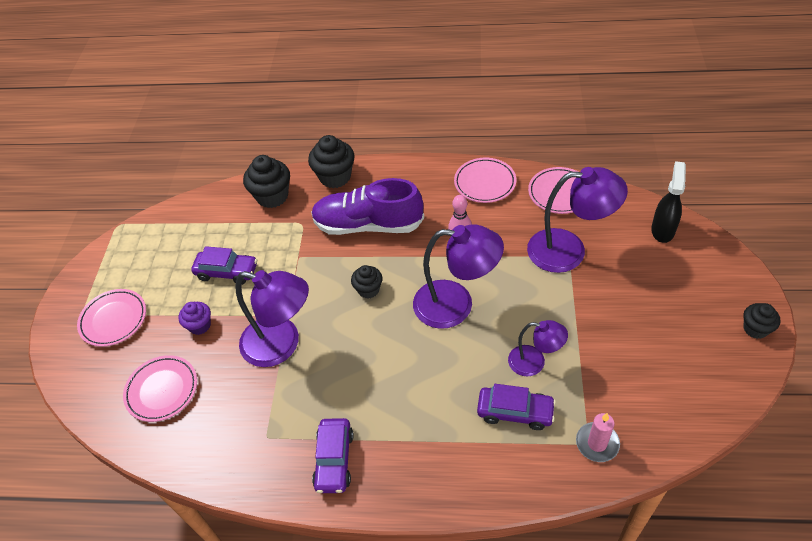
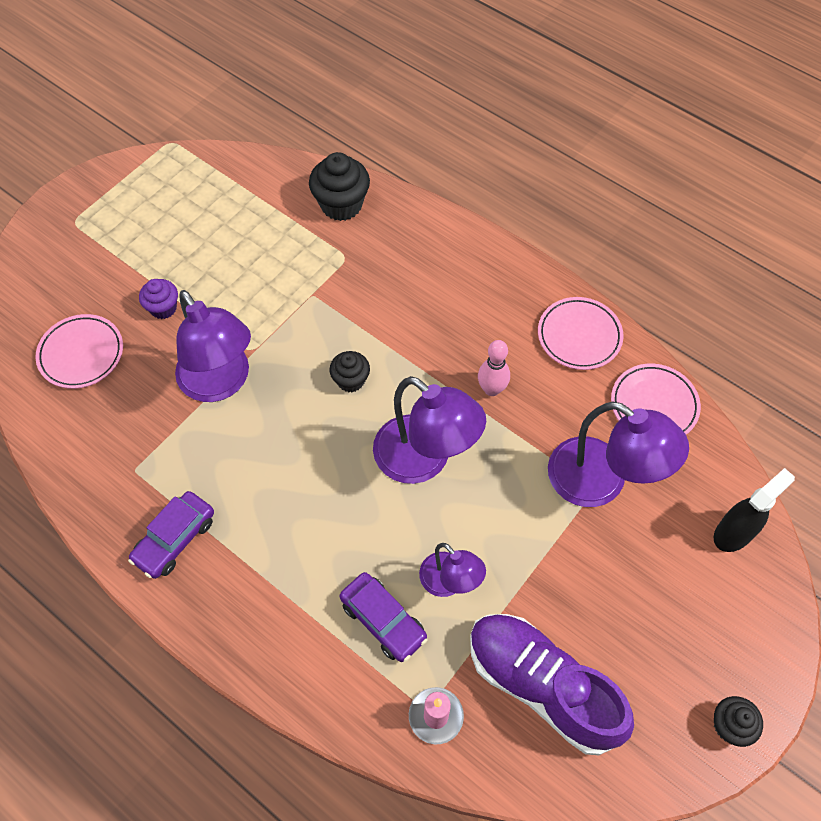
camera: 30 degrees right, 10 degrees up
pink plate [77,289,146,347] -> none
purple car [191,246,257,285] -> none
black cupcake [308,135,355,188] -> none
purple shoe [311,178,424,235] -> purple shoe moved to [470,614,634,755]

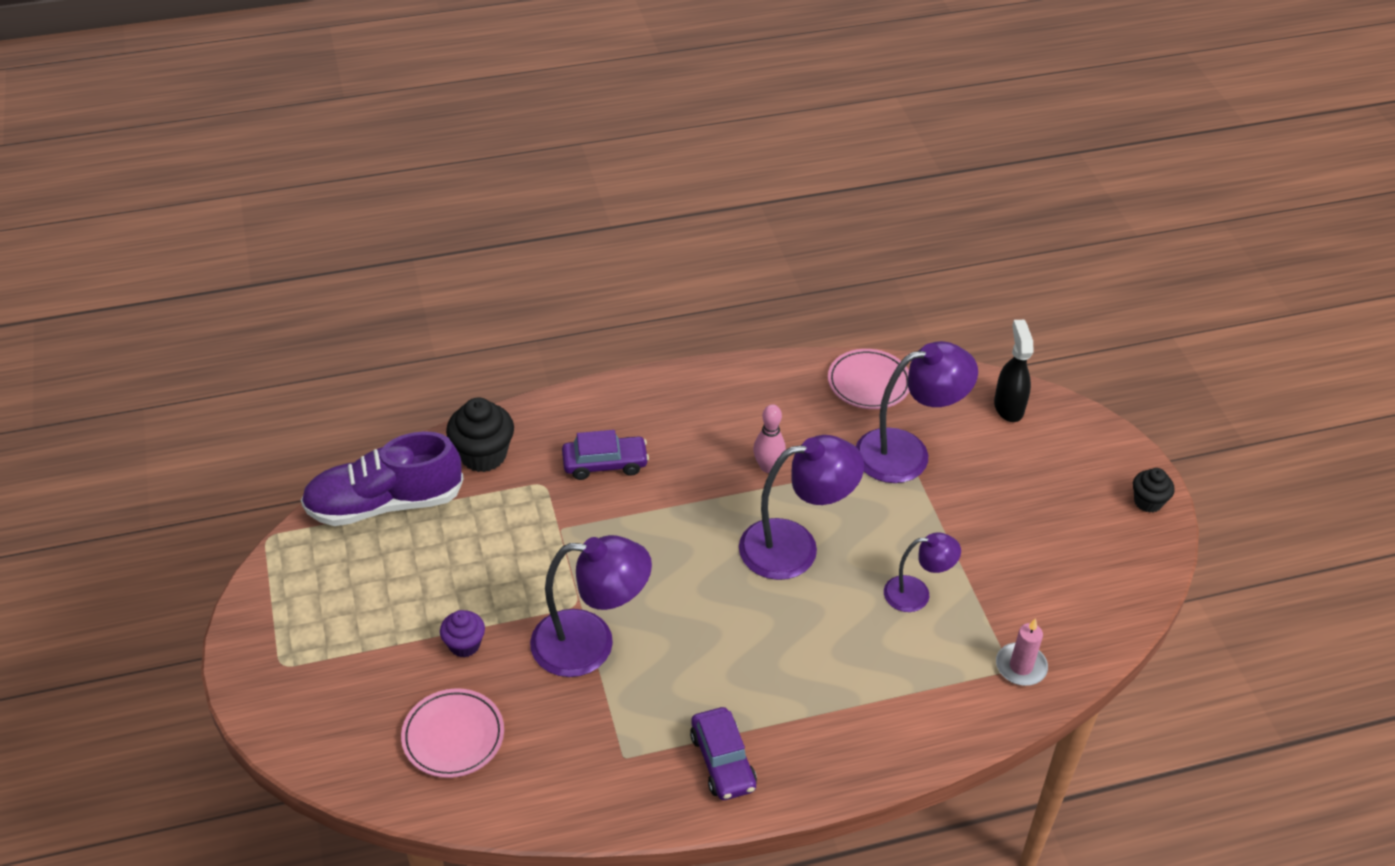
camera: 55 degrees left, 15 degrees down
black cupcake [329,351,370,392] -> none
purple car [340,572,428,662] -> purple car moved to [562,430,649,480]
purple shoe [470,614,634,755] -> purple shoe moved to [301,431,464,526]
pink plate [538,297,623,370] -> none

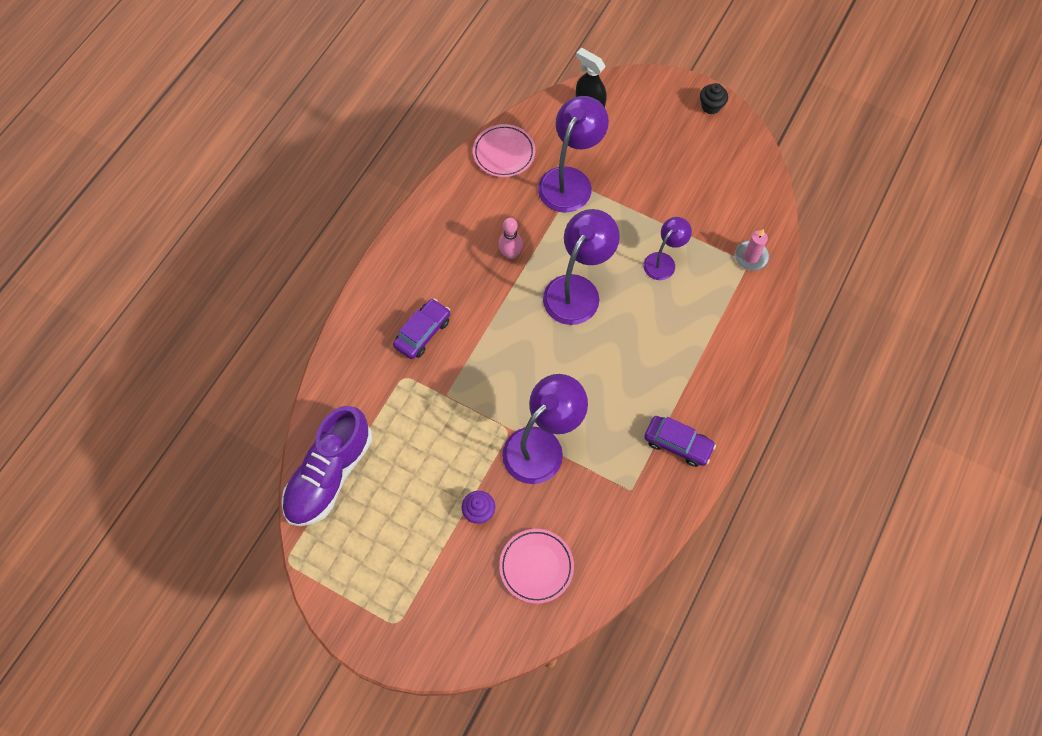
camera: 45 degrees left, 20 degrees up
black cupcake [446,398,514,472] -> none

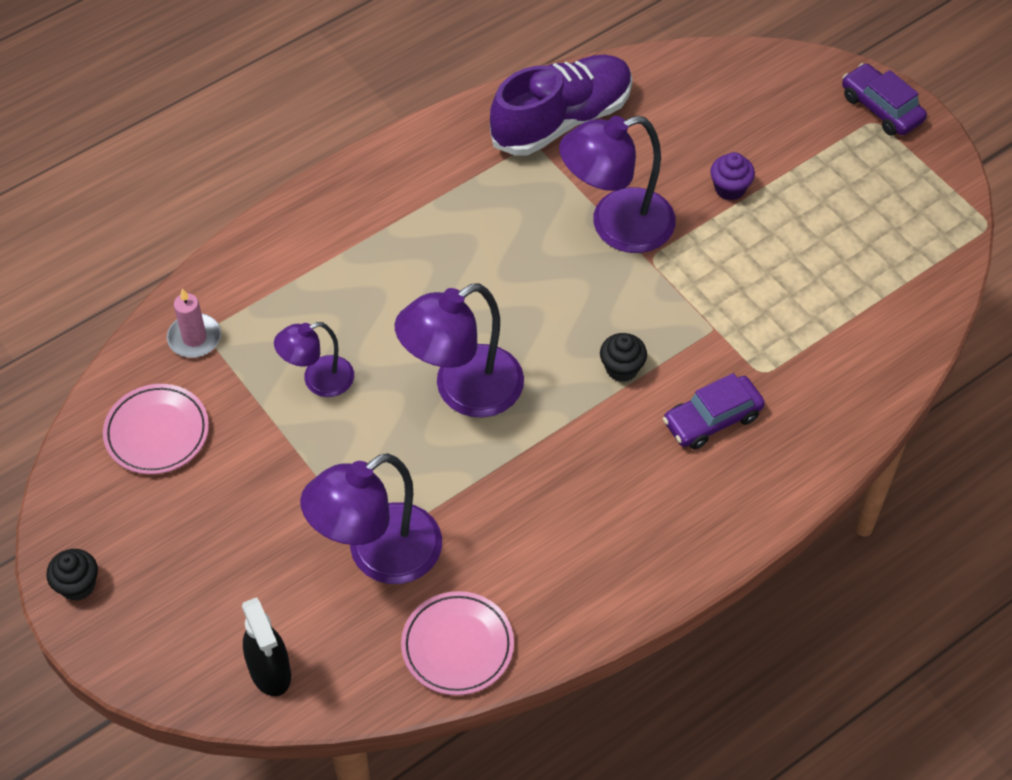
camera: 155 degrees left, 10 degrees down
purple shoe [282,406,372,526] -> purple shoe moved to [490,55,633,156]
pink bowling pin [498,218,523,259] -> none
pink plate [499,529,574,604] -> pink plate moved to [103,384,209,474]
purple car [644,416,716,467] -> purple car moved to [842,63,927,136]
none -> black cupcake [600,333,647,382]

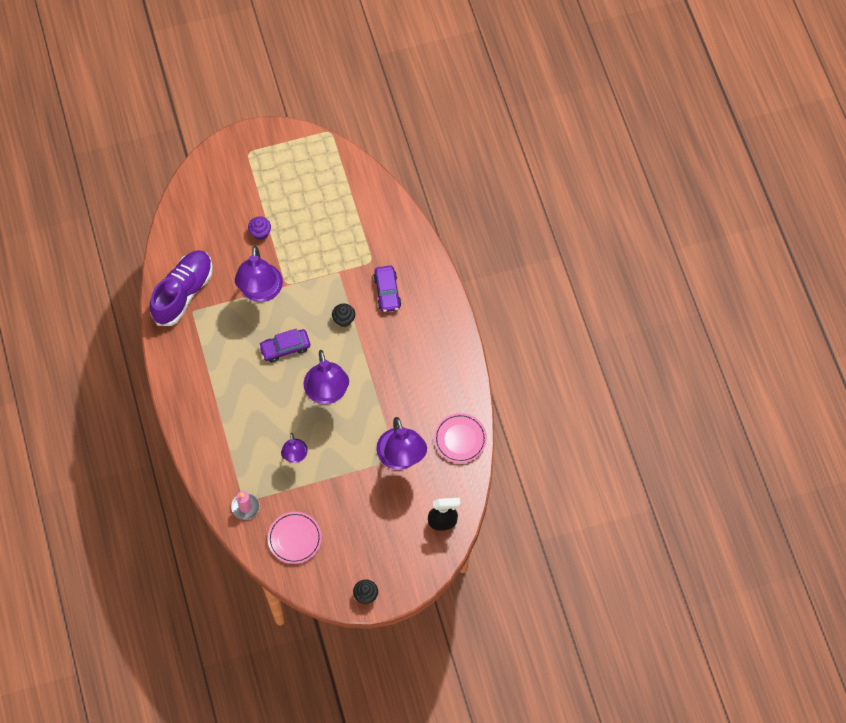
camera: 70 degrees left, 10 degrees up
purple shoe [490,55,633,156] -> purple shoe turned 45 degrees clockwise [150,250,213,326]
purple car [842,63,927,136] -> purple car moved to [258,329,310,362]

